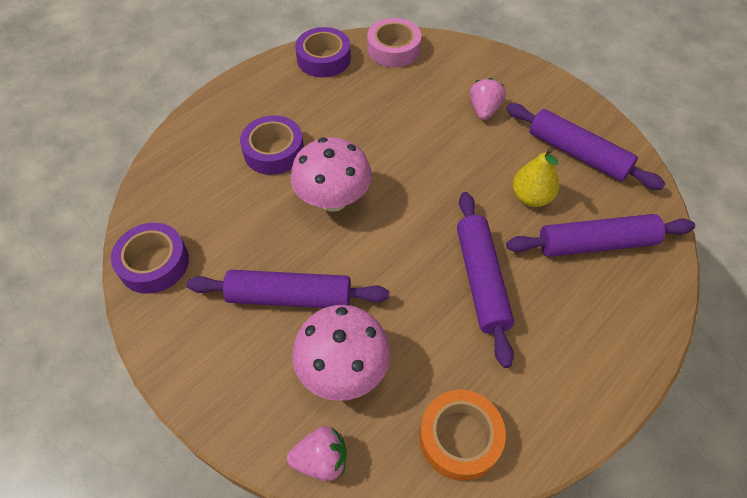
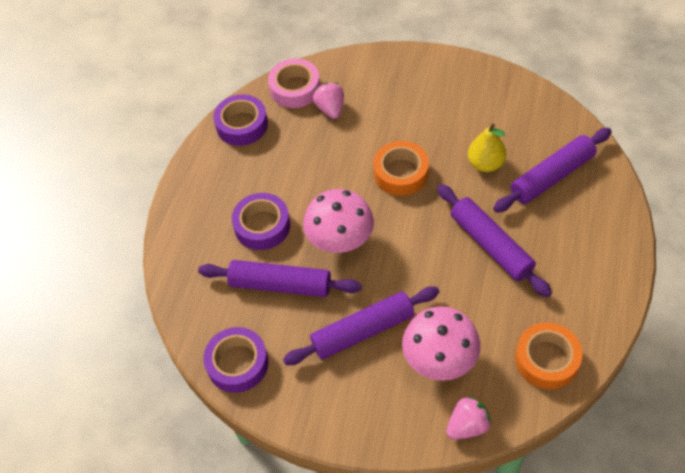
camera: 25 degrees left, 0 degrees up
pink strawberry [470,78,506,120] -> pink strawberry moved to [313,83,344,119]
purple rolling pin [506,103,665,190] -> purple rolling pin moved to [198,260,362,297]
none -> orange tape [373,141,429,196]

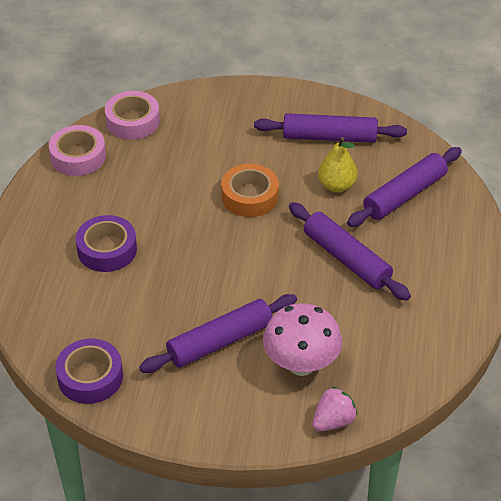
camera: 10 degrees left, 10 degrees down
purple rolling pin [198,260,362,297] -> purple rolling pin moved to [254,113,407,143]
purple tape [213,94,268,146] -> pink tape [49,125,106,176]
pink mushroom [303,189,374,253] -> none
pink strawberry [313,83,344,119] -> none
orange tape [515,322,582,389] -> none

